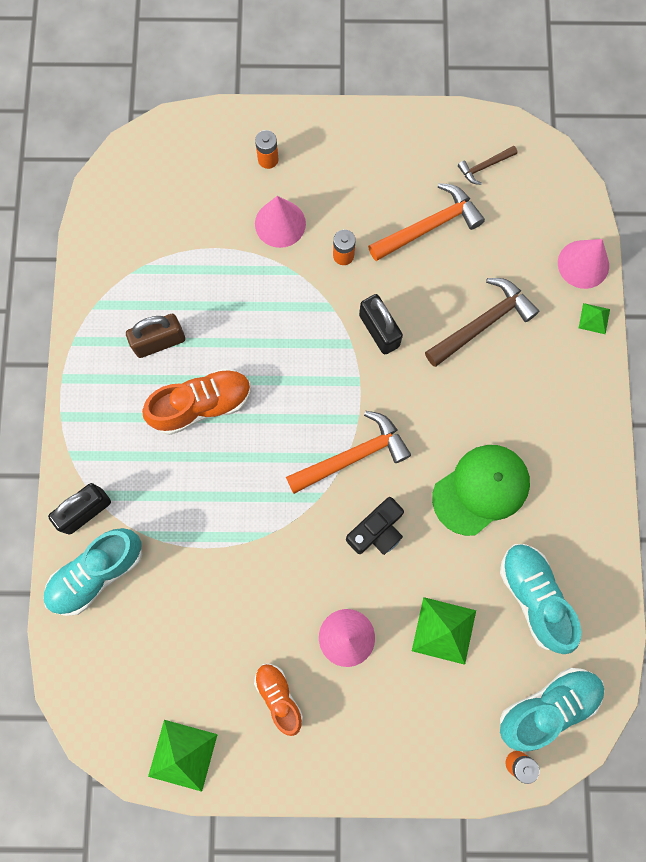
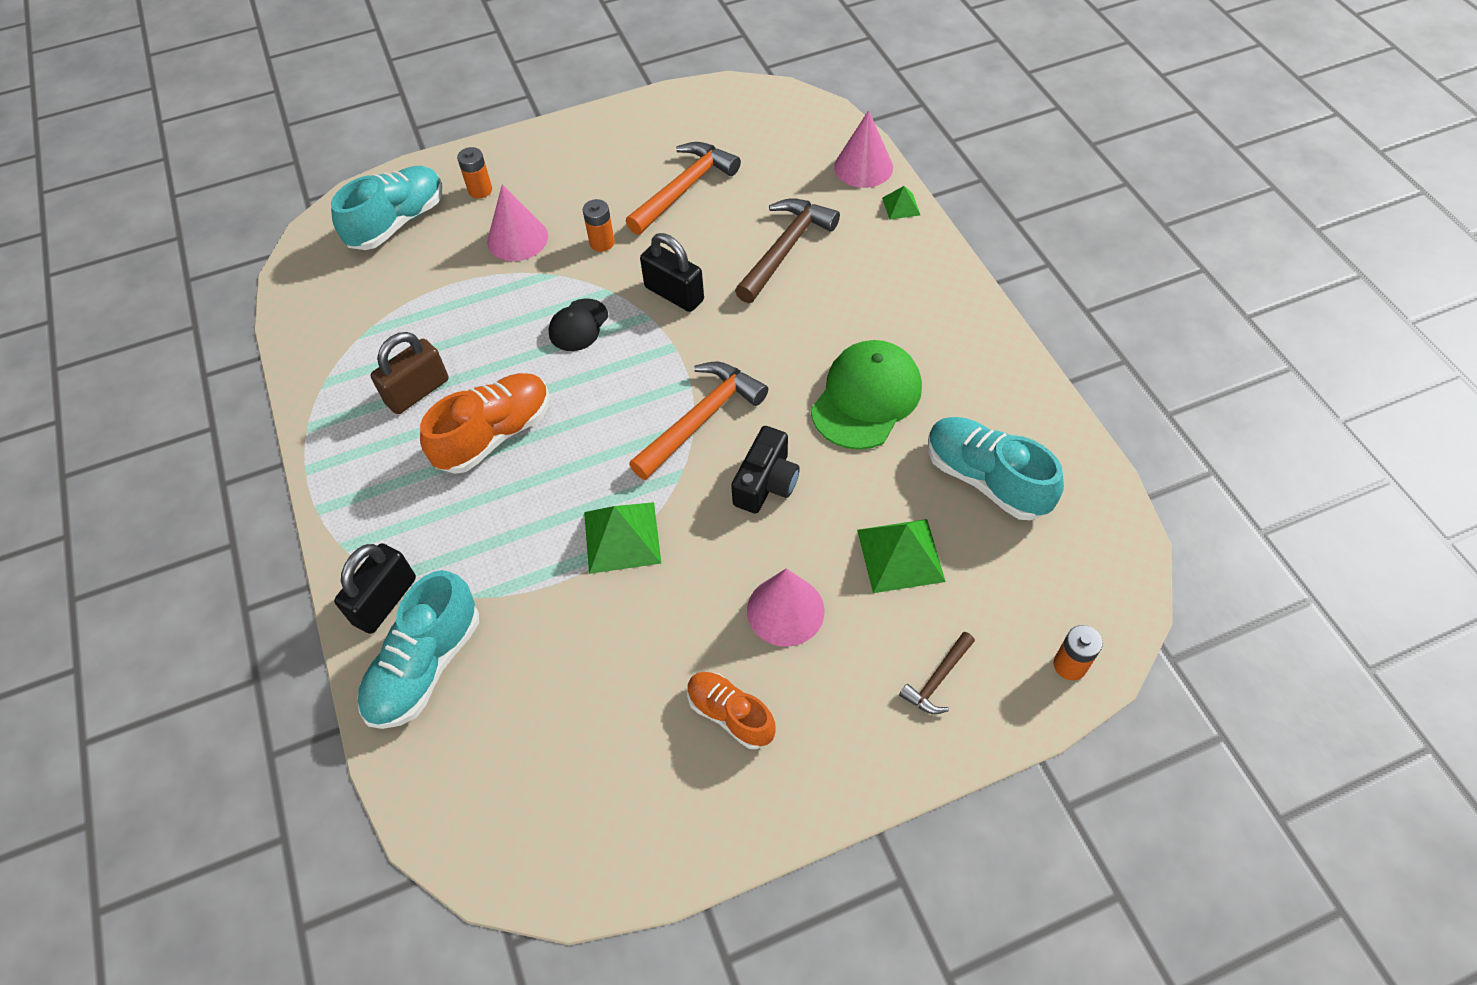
camera: 20 degrees left, 20 degrees down
green pyramid [148,720,218,792] -> green pyramid moved to [584,502,661,574]
brown hammer [458,146,517,185] -> brown hammer moved to [899,632,975,714]
turquoise shoe [500,668,605,752] -> turquoise shoe moved to [331,166,443,250]
none -> black cap [549,298,608,351]

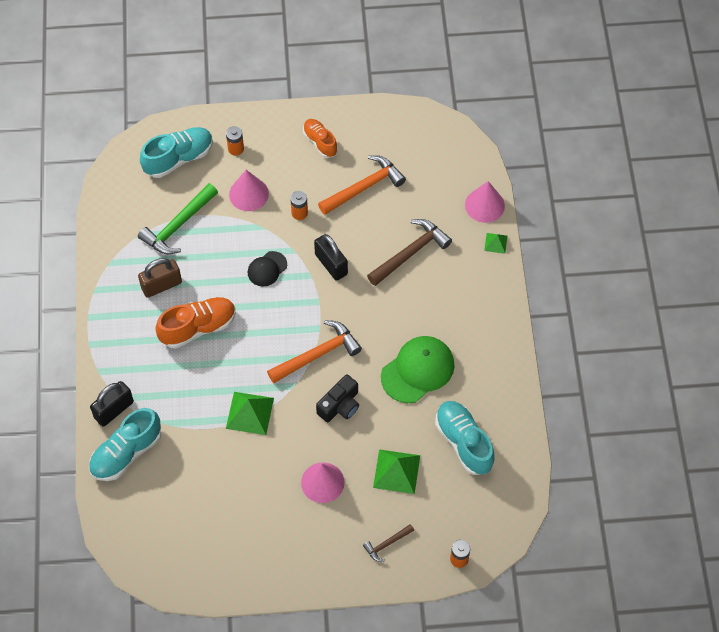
camera: 15 degrees right, 5 degrees up
orange shoe [687,672,775,749] -> orange shoe moved to [303,119,338,158]
none -> green hammer [138,183,218,254]

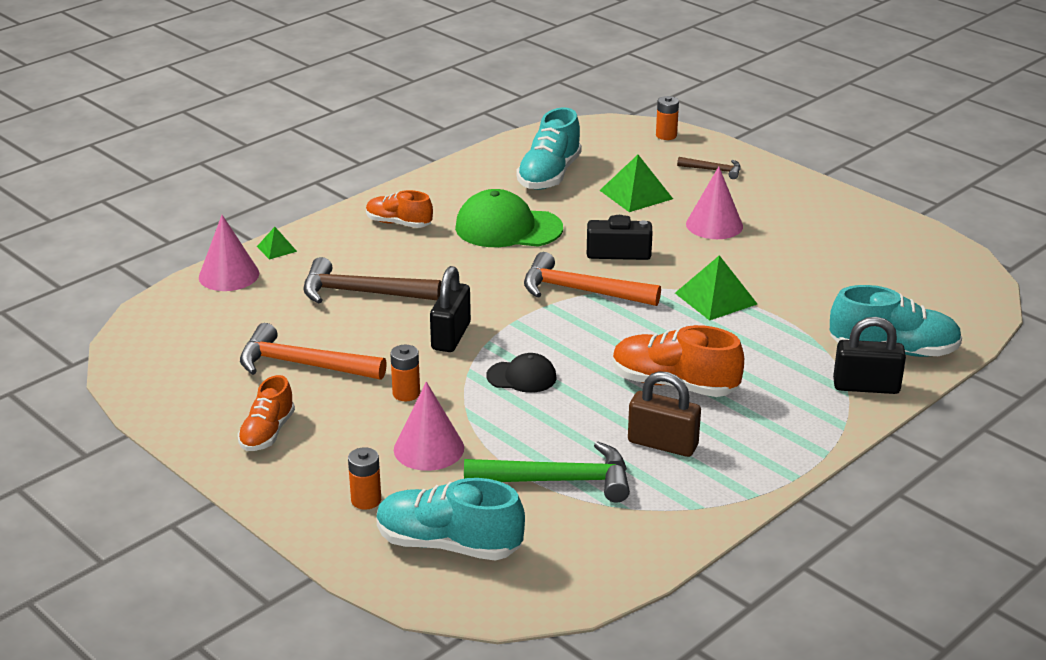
camera: 130 degrees left, 30 degrees down
none -> orange shoe [366,190,433,228]

